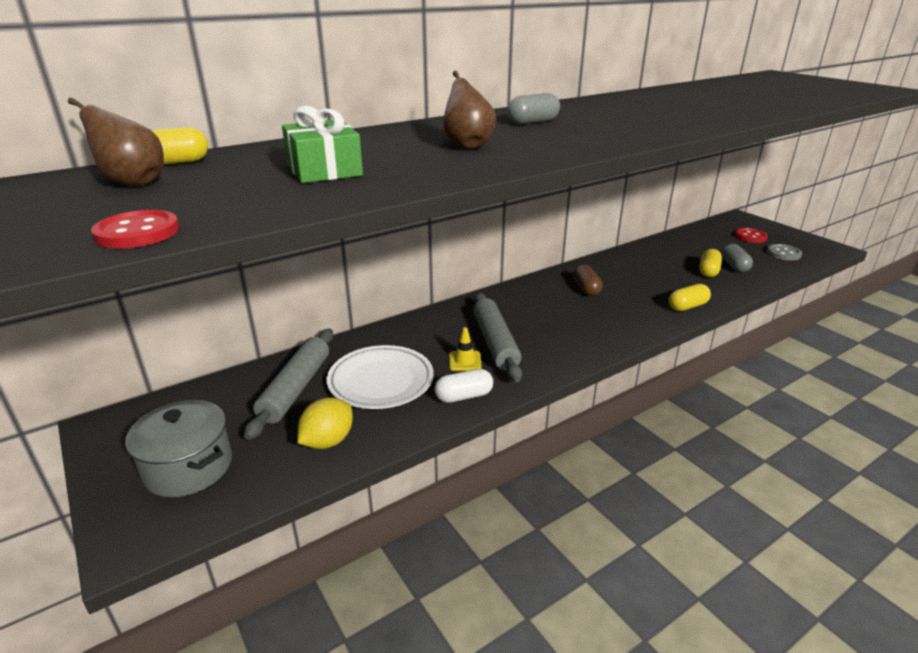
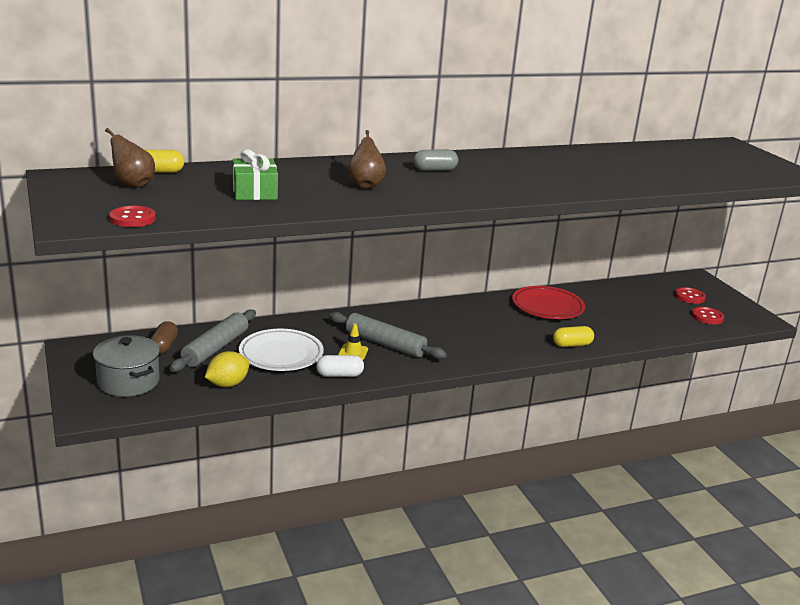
camera: 10 degrees right, 5 degrees down
grey rolling pin [473,293,522,382] -> grey rolling pin turned 60 degrees counterclockwise [329,312,447,359]
brown capsule [573,264,603,296] -> brown capsule moved to [151,321,178,354]
yellow capsule [699,249,722,277] -> none
grey capsule [722,244,753,272] -> none
grey button [767,244,802,261] -> red button [692,307,724,325]
none -> red plate [512,286,585,319]

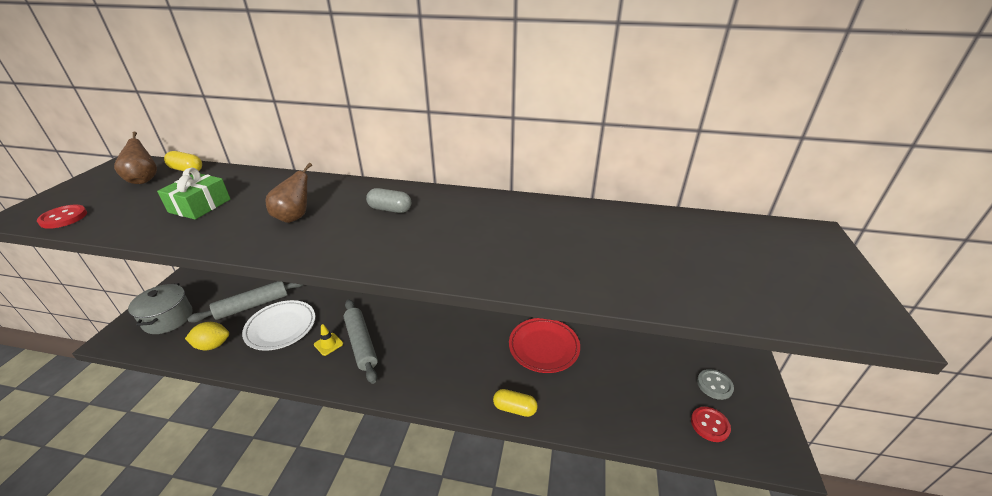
camera: 35 degrees right, 10 degrees up
brown capsule [151,321,178,354] -> none
white capsule [316,355,364,377] -> none
red button [674,287,706,304] -> grey button [697,369,734,400]

